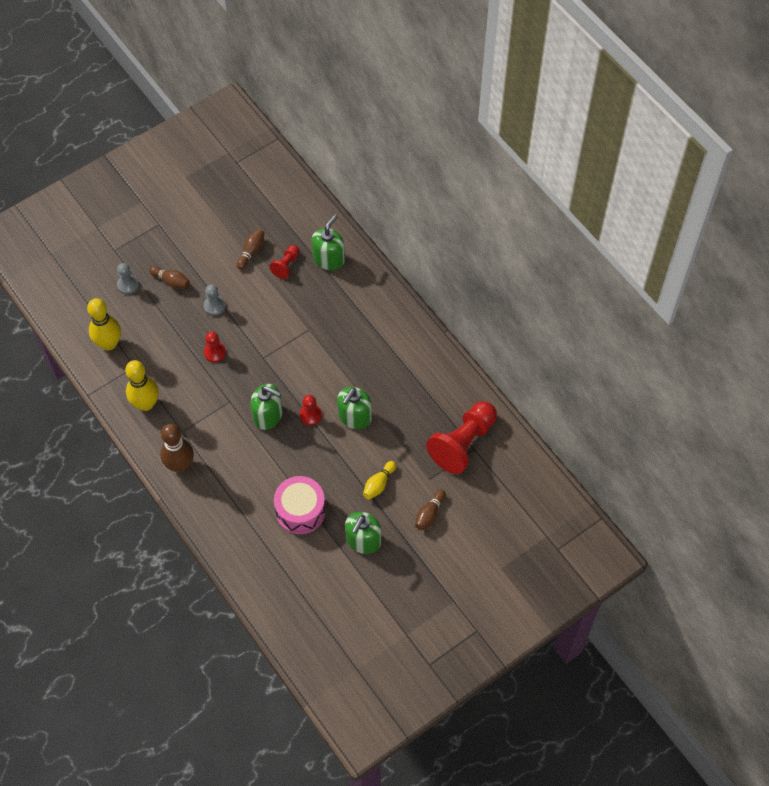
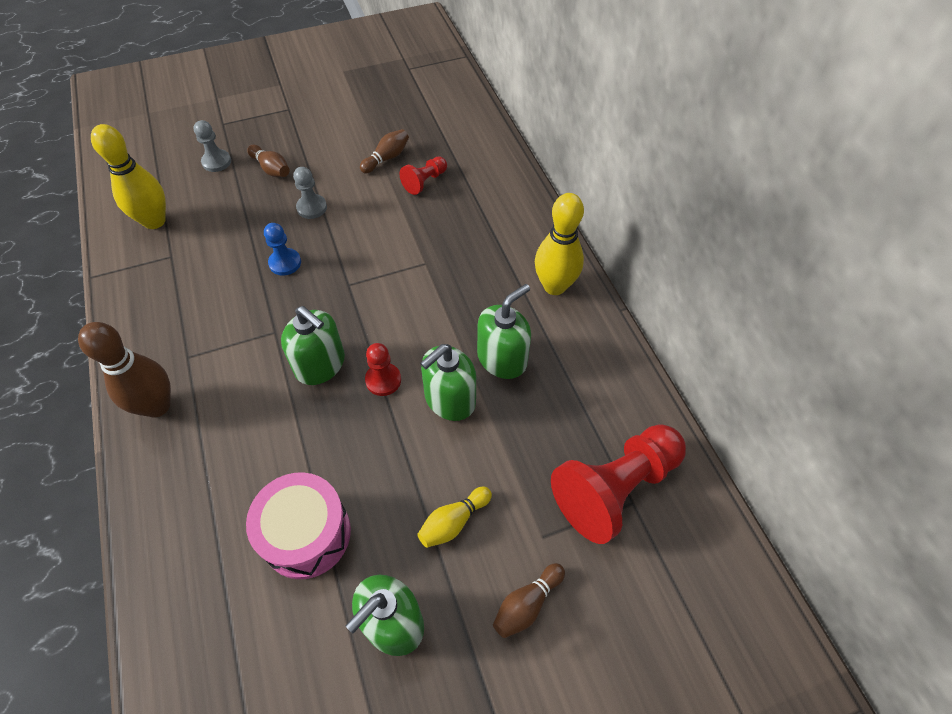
camera: 15 degrees right, 5 degrees down
yellow bowling pin [125,360,159,411] -> yellow bowling pin moved to [535,193,584,295]
red pawn [204,332,226,363] -> blue pawn [264,223,301,276]
green soap dispenser [312,214,345,270] -> green soap dispenser moved to [477,284,531,379]

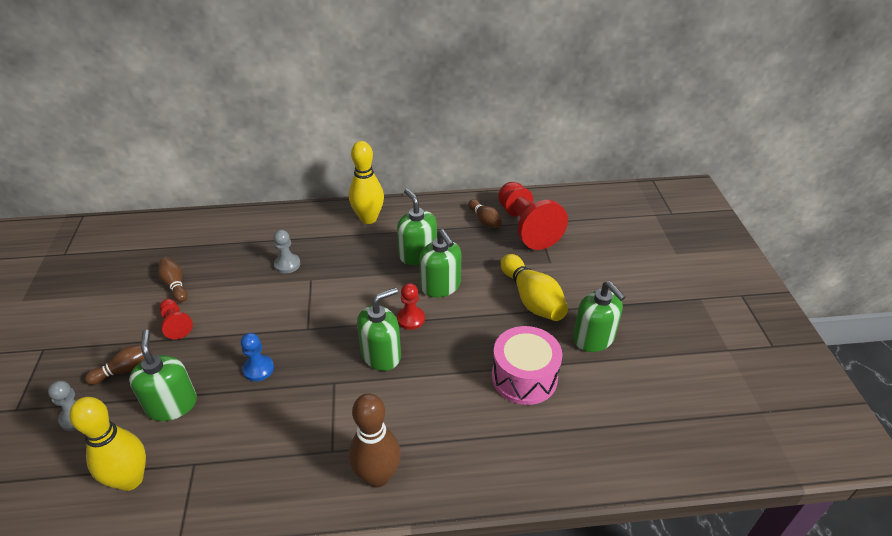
camera: 75 degrees left, 15 degrees down
grey pawn [293,167,327,219] -> grey pawn moved to [273,230,301,274]
red pawn [400,157,447,195] -> red pawn moved to [160,299,193,339]
yellow bowling pin [417,487,492,548] -> yellow bowling pin [501,254,568,321], size x1.75
brown bowling pin [493,563,565,638] -> brown bowling pin moved to [468,199,502,228]
none -> green soap dispenser [129,330,197,421]

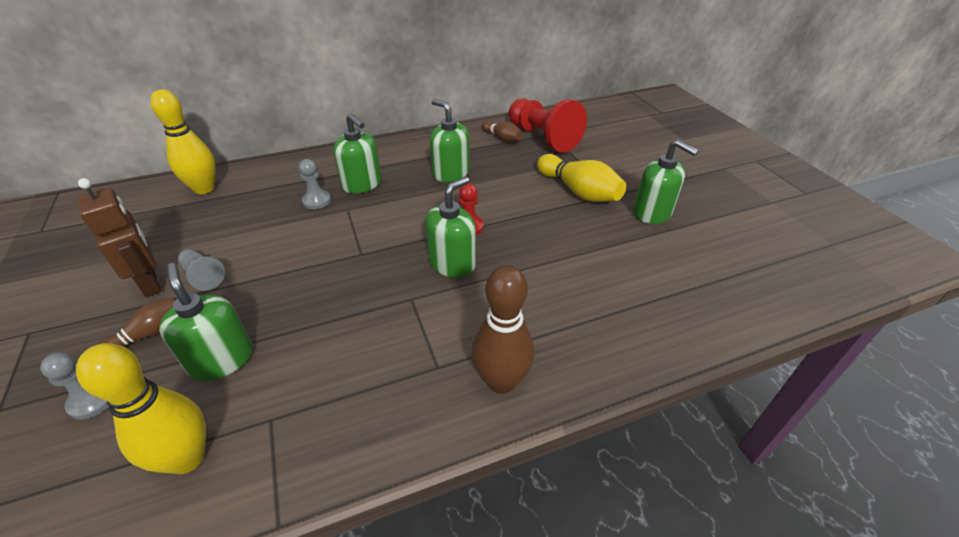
camera: 15 degrees left, 0 degrees up
brown bowling pin [158,258,187,302] -> none
red pawn [160,299,193,339] -> grey pawn [178,249,225,291]
blue pawn [241,333,274,381] -> none
yellow bowling pin [349,141,384,224] -> yellow bowling pin moved to [150,89,215,194]
green soap dispenser [419,229,461,297] -> green soap dispenser moved to [333,113,381,194]
pink drum [492,326,562,405] -> none
none -> brown robot [76,178,162,297]

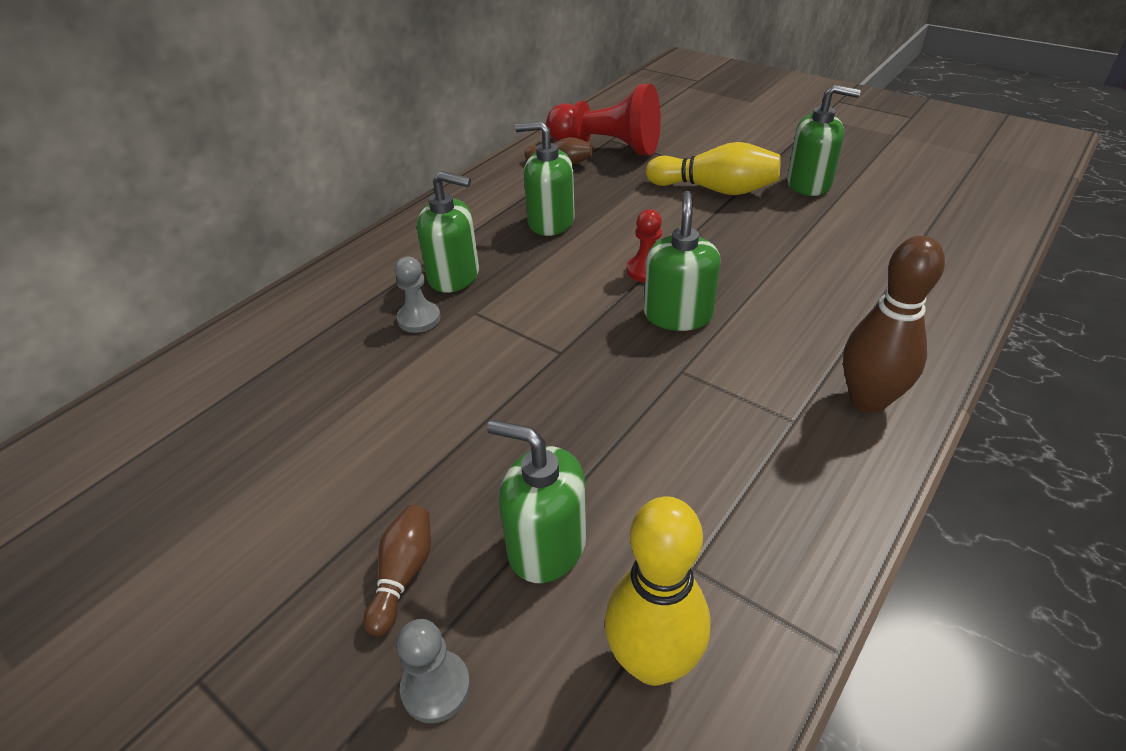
camera: 30 degrees left, 0 degrees up
brown robot [76,178,162,297] -> none
yellow bowling pin [150,89,215,194] -> none
grey pawn [178,249,225,291] -> none

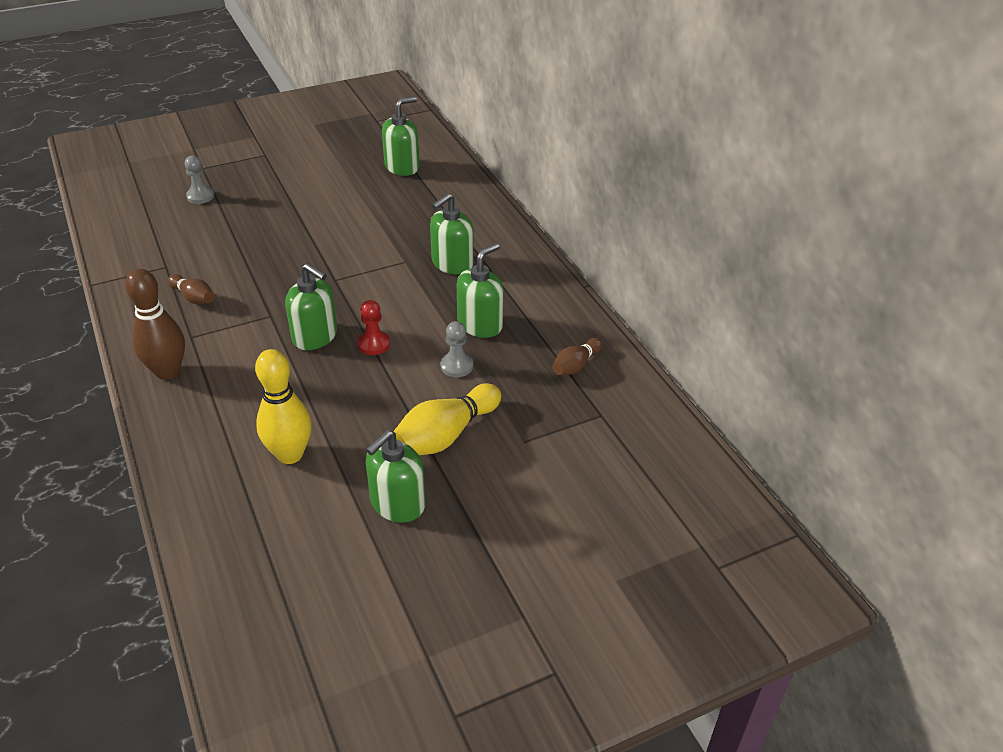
camera: 115 degrees right, 0 degrees up
brown bowling pin [364,505,431,636] -> brown bowling pin moved to [168,274,215,304]
grey pawn [395,257,441,333] -> grey pawn moved to [440,321,473,377]
green soap dispenser [487,420,587,583] -> green soap dispenser moved to [382,96,419,176]
red pawn [546,84,661,155] -> none
yellow bowling pin [605,496,711,686] -> yellow bowling pin moved to [255,349,312,464]

